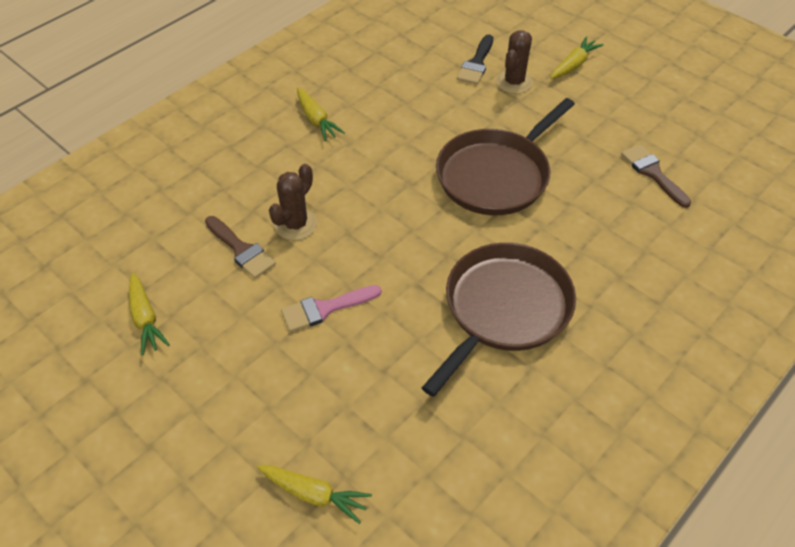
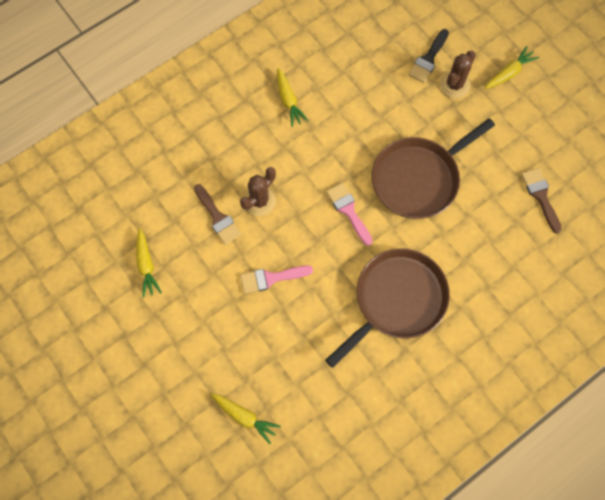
camera: 10 degrees right, 20 degrees up
none -> pink brush [326,183,372,246]

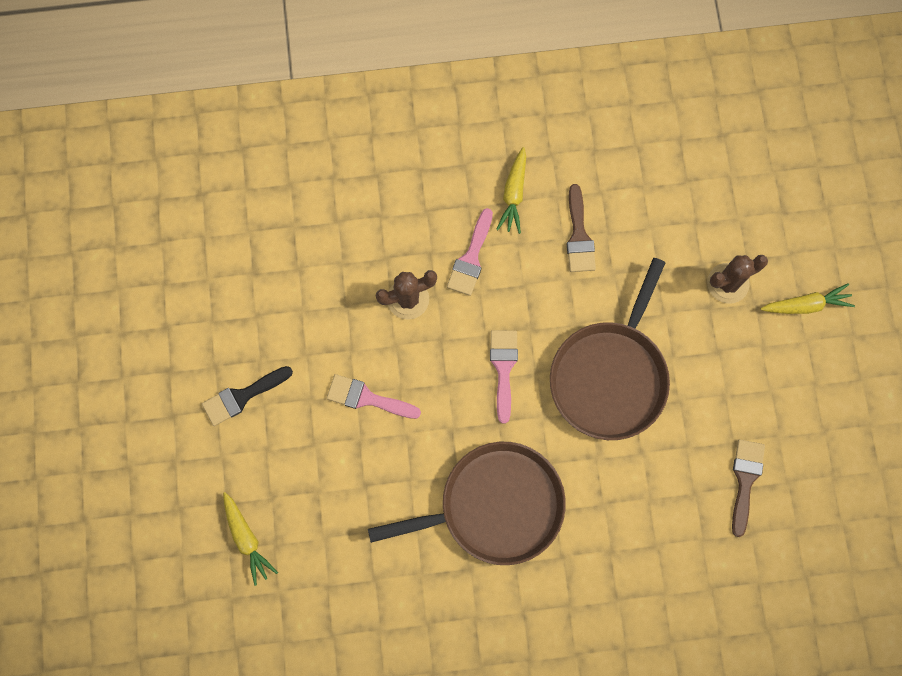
camera: 30 degrees right, 5 degrees up
yellow carrot [136,228,162,298] -> none
brown brush [194,184,241,245] -> brown brush moved to [567,184,596,272]
brown pan [372,118,495,219] -> brown pan turned 60 degrees counterclockwise [550,258,670,440]
black brush [408,29,449,83] -> black brush moved to [202,366,293,426]
none -> pink brush [447,208,493,296]

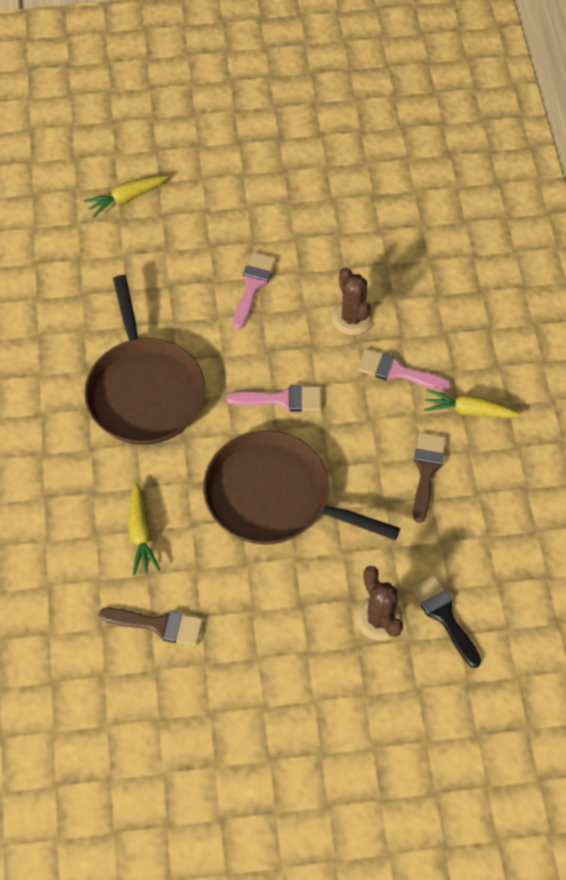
camera: 90 degrees right, 15 degrees down
black brush [202,366,293,426] -> black brush moved to [410,574,481,668]
brown brush [567,184,596,272] -> brown brush turned 105 degrees clockwise [413,432,446,523]
yellow carrot [761,283,855,314] -> yellow carrot moved to [128,482,160,575]

